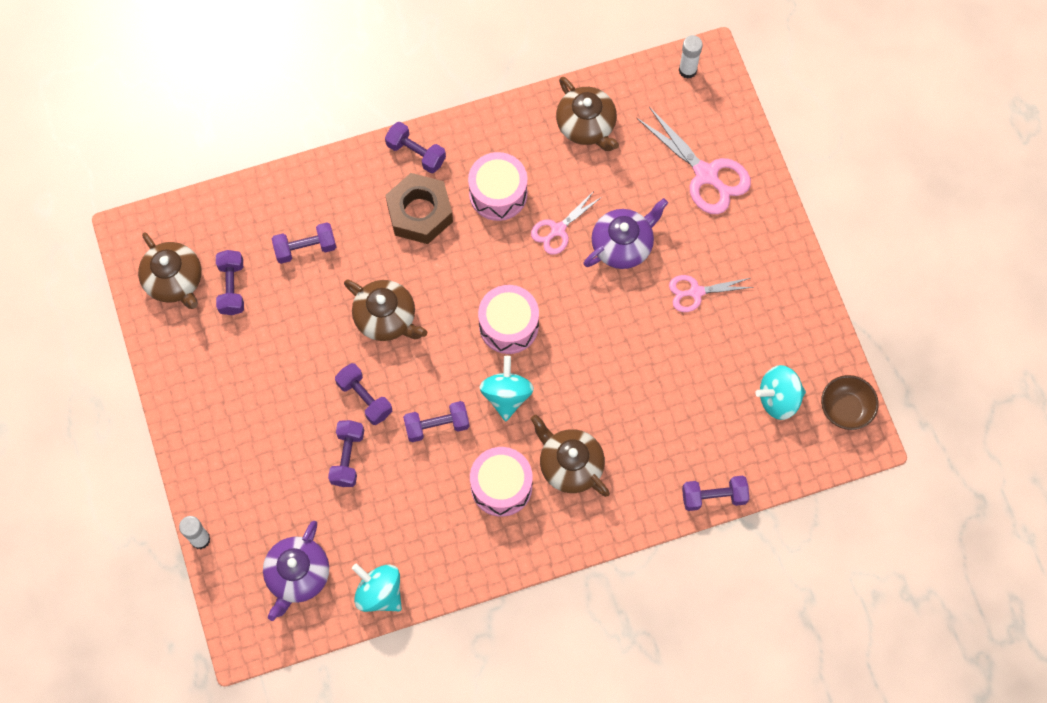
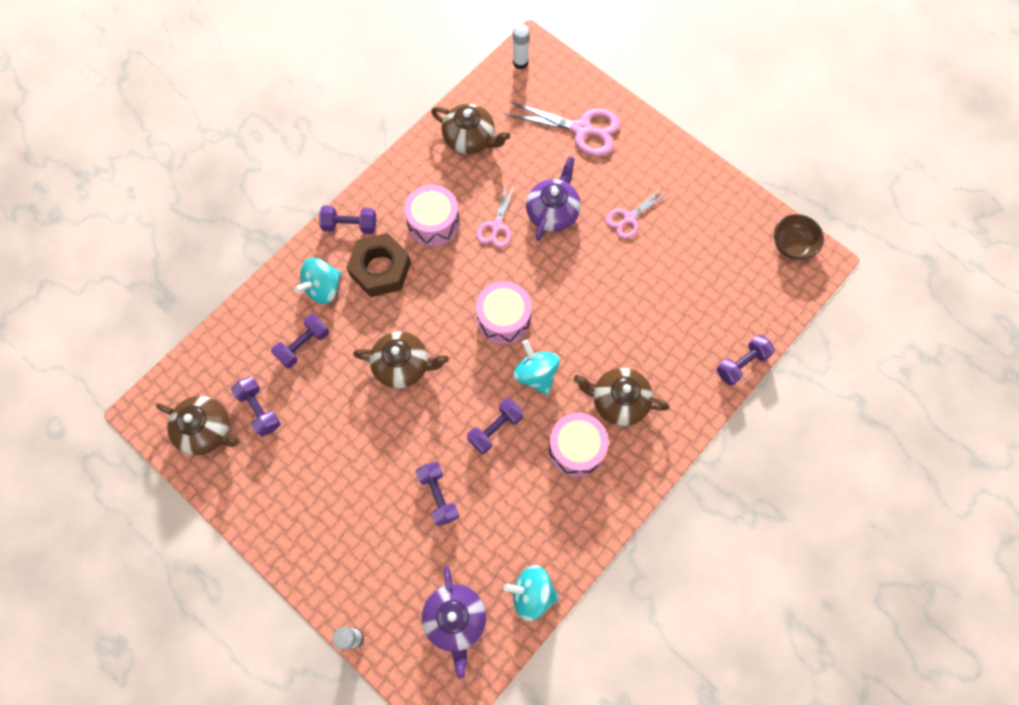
camera: 30 degrees left, 0 degrees up
purple dumbbell [335,363,392,425] -> none
turquoise spinning top [755,365,806,420] -> turquoise spinning top moved to [294,258,342,304]

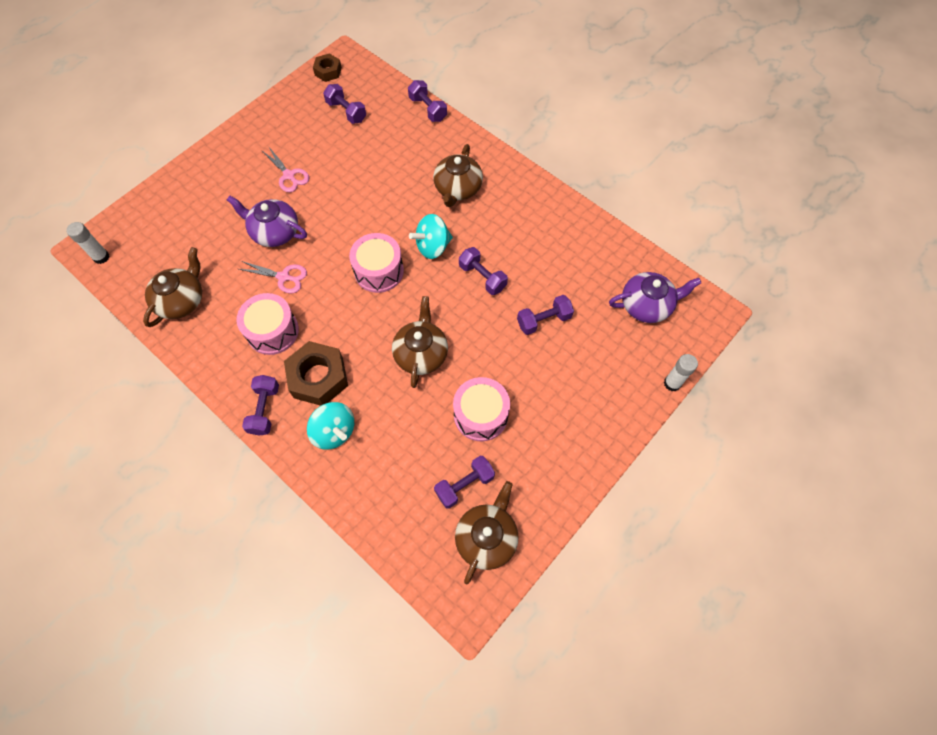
camera: 90 degrees left, 5 degrees down
purple dumbbell [271,314,329,368] -> purple dumbbell moved to [323,84,366,124]
turquoise spinning top [503,565,559,621] -> none
pink scissors [505,101,620,156] -> none
pink drum [548,413,609,477] -> pink drum moved to [453,377,510,441]
brown bowl [774,214,824,260] -> brown nut [313,53,342,82]

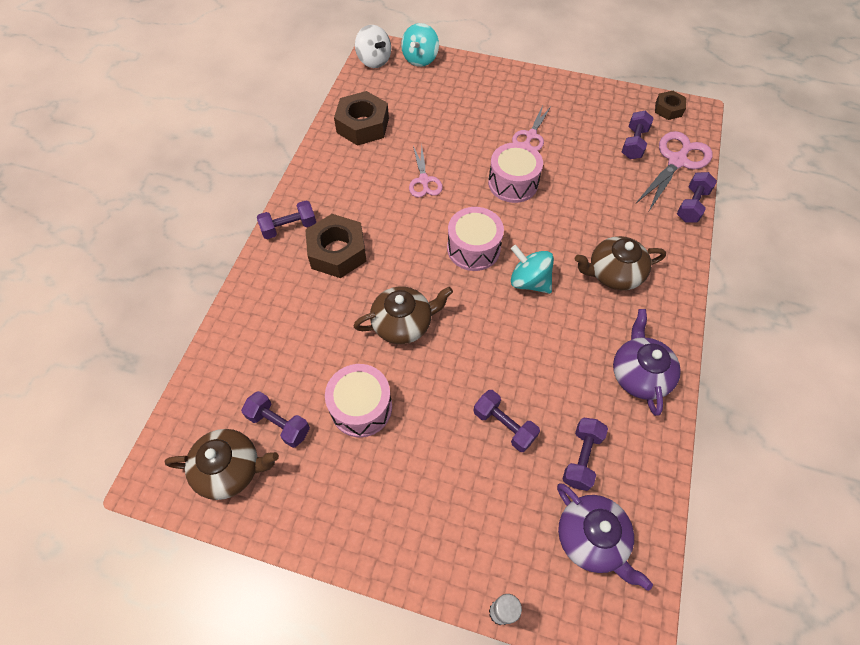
camera: 65 degrees right, 5 degrees down
white glue stick [66,222,109,264] -> white spinning top [355,25,391,68]
brown teapot [143,247,202,327] -> brown nut [334,91,389,146]
purple teapot [227,196,307,247] -> purple teapot moved to [613,309,681,416]
pink drum [236,293,299,355] -> pink drum moved to [488,142,543,203]
turquoise spinning top [307,402,354,450] -> turquoise spinning top moved to [401,23,439,67]
purple dumbbell [459,247,508,295] -> purple dumbbell moved to [562,418,608,491]
none -> pink scissors [635,131,713,211]

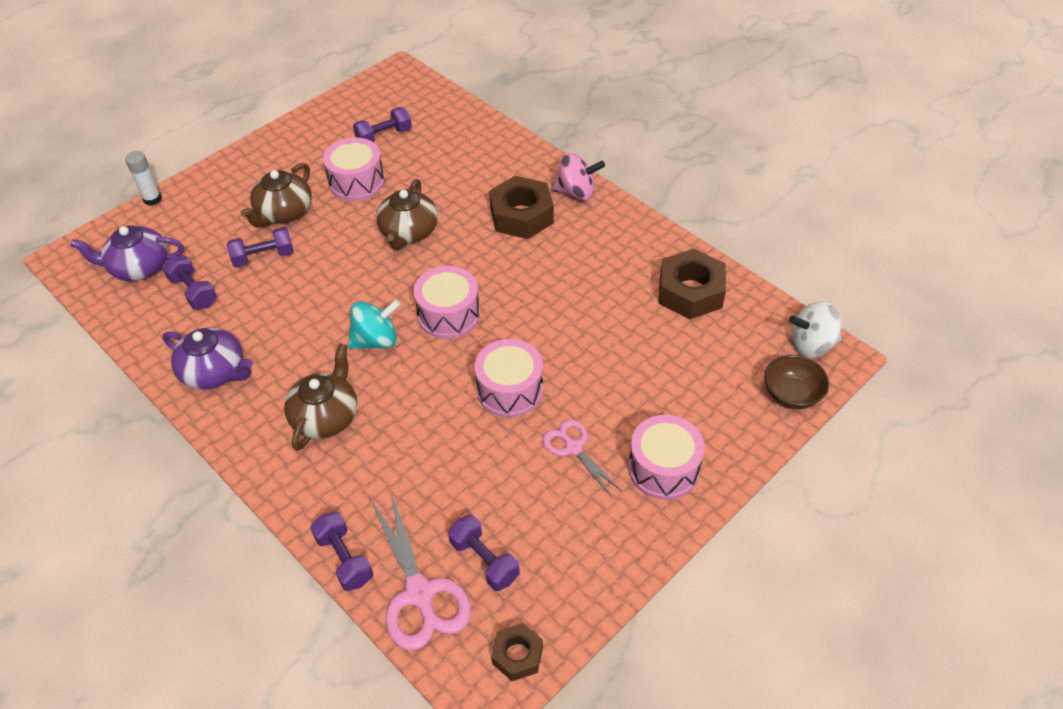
camera: 120 degrees right, 10 degrees down
brown teapot [165,429,279,500] -> brown teapot moved to [241,163,312,227]
purple dumbbell [257,200,316,239] -> pink spinning top [551,153,605,200]
turquoise spinning top [401,23,439,67] -> brown bowl [764,355,829,409]
pink scissors [409,146,443,198] -> none
none -> pink drum [628,415,705,500]

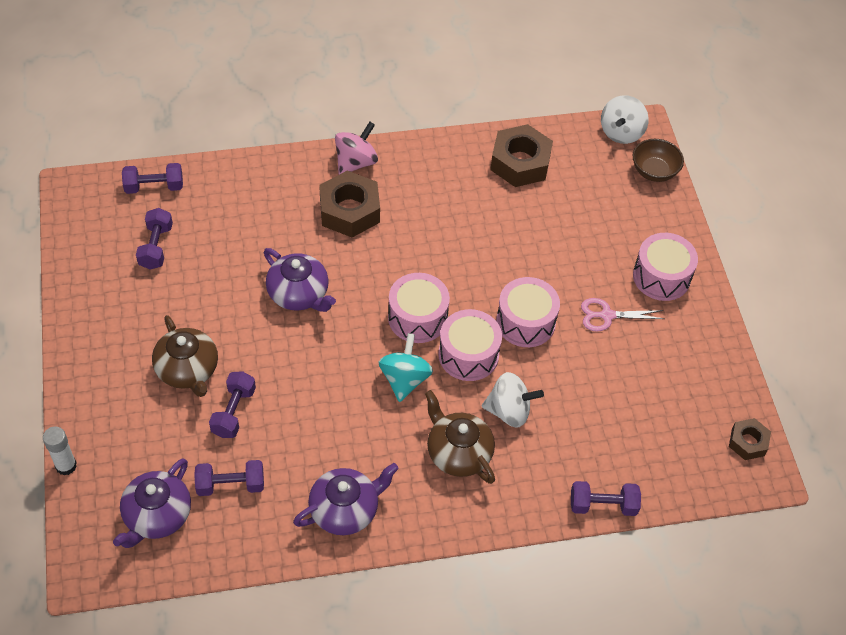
camera: 60 degrees left, 5 degrees up
pink drum [323,137,385,201] -> pink drum moved to [438,309,502,381]
pink scissors [370,490,471,650] -> none
brown teapot [376,179,438,250] -> purple teapot [264,248,336,312]
purple dumbbell [448,515,520,591] -> purple dumbbell moved to [122,163,183,194]
none -> white spinning top [482,372,544,428]

